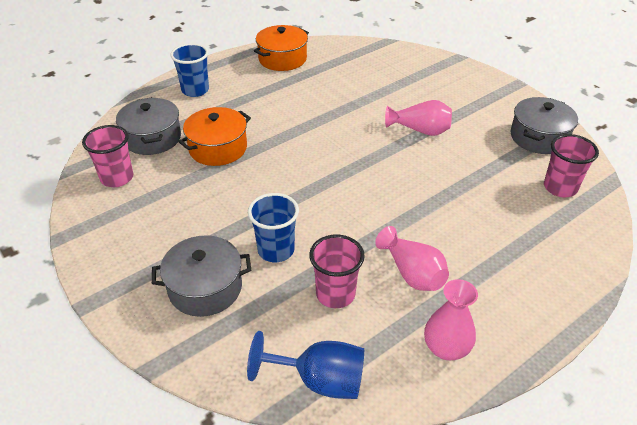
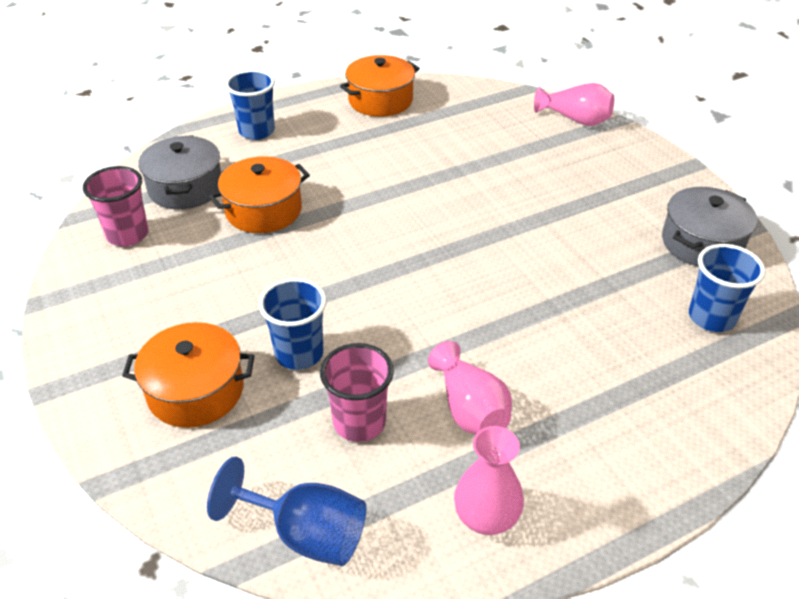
camera: 10 degrees right, 0 degrees up
grey pot [152,235,251,317] -> orange pot [122,322,254,428]
pink vase [385,100,452,136] -> pink vase moved to [534,83,614,126]
pink cup [544,134,599,197] -> blue cup [689,244,765,332]

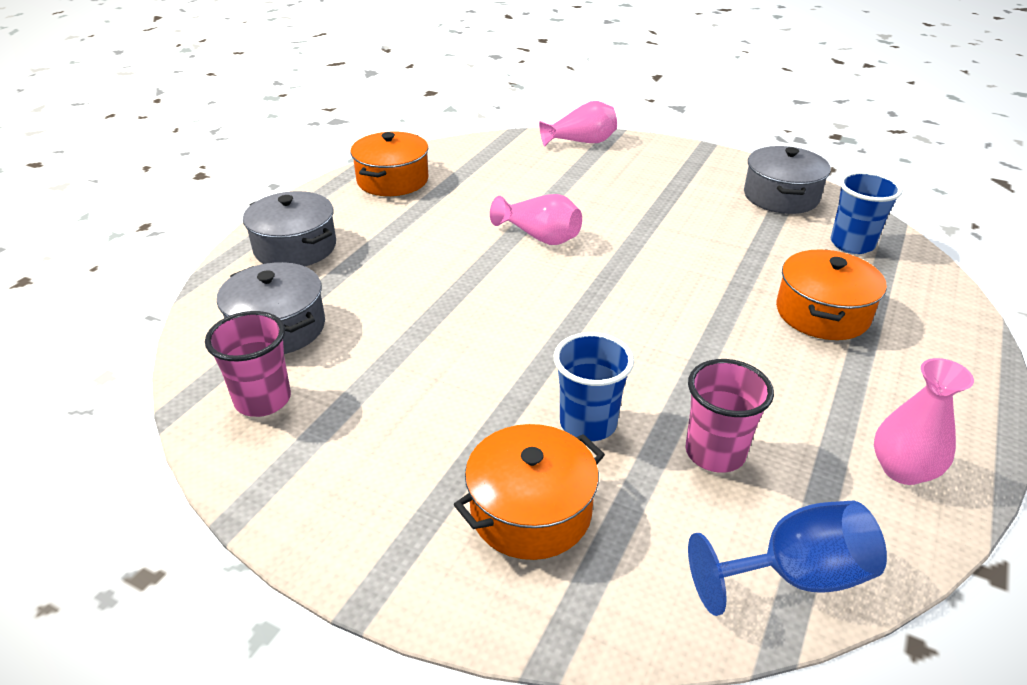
camera: 35 degrees left, 5 degrees down
orange pot [209,156,310,233] -> orange pot moved to [776,249,887,340]
blue cup [225,70,275,140] -> grey pot [243,191,336,266]
pink vase [428,341,512,435] -> pink vase moved to [490,194,582,245]

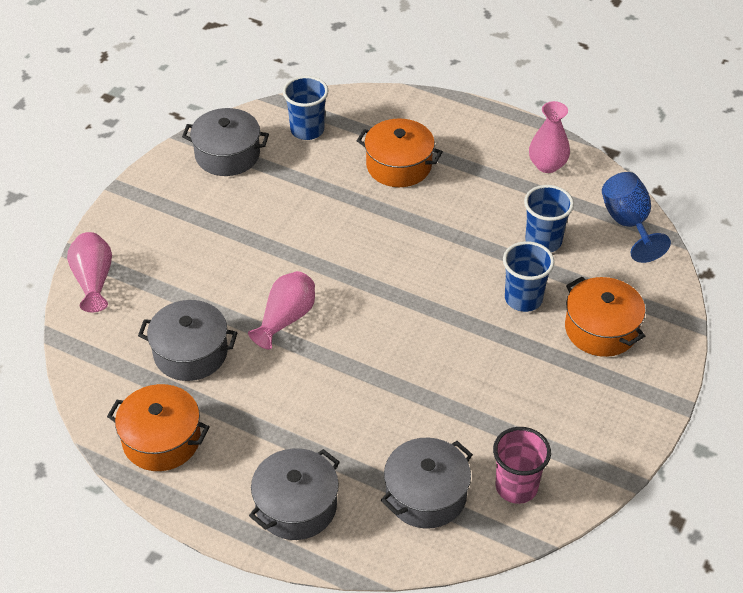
camera: 90 degrees left, 10 degrees up
pink cup [686,359,774,473] -> blue cup [524,185,574,252]
none -> grey pot [138,300,238,381]

